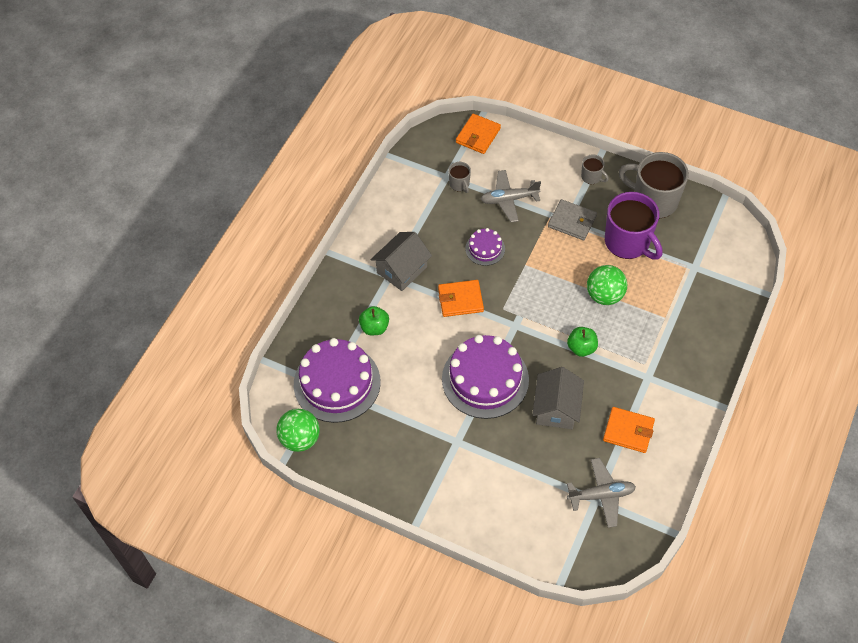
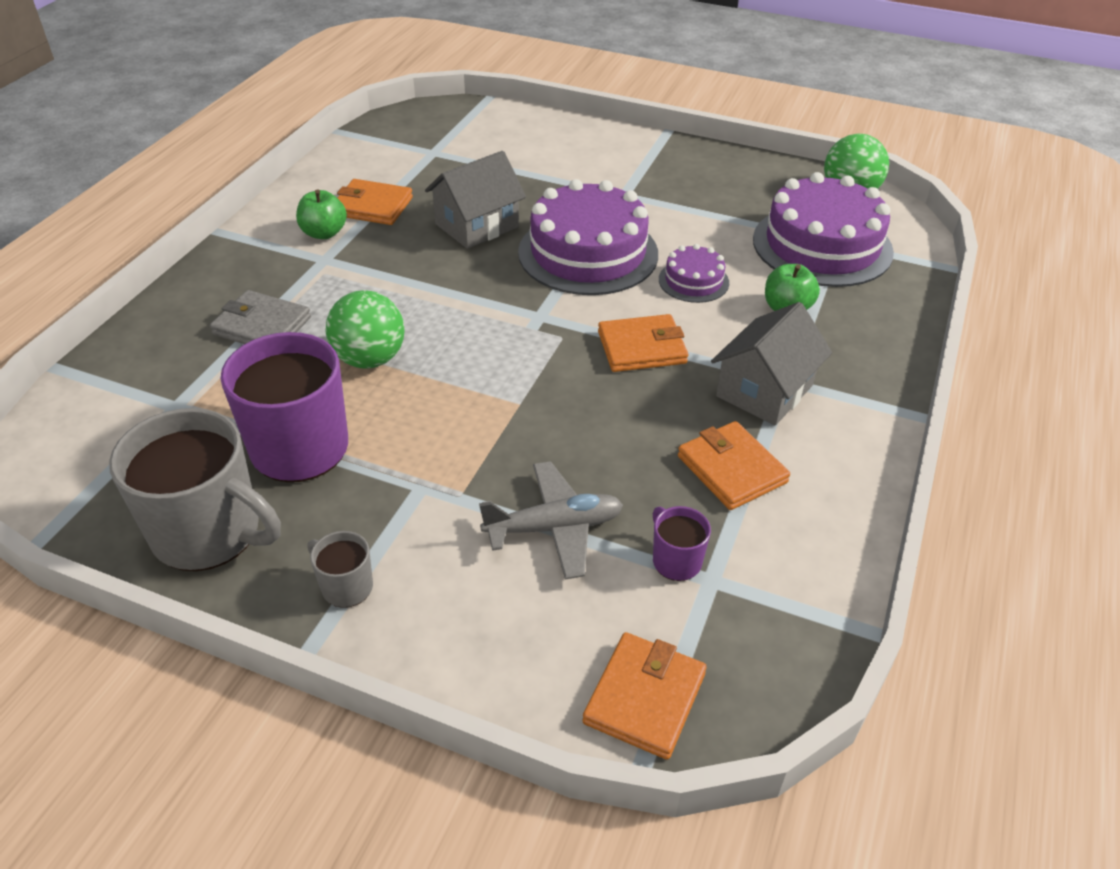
camera: 175 degrees right, 15 degrees down
grey mug [448,162,471,193] -> purple mug [653,506,711,581]
purple cake [465,228,505,266] -> purple cake moved to [659,244,729,303]
grey house [532,367,584,429] -> grey house turned 45 degrees clockwise [425,151,526,249]
grey wallet [548,199,597,240] -> grey wallet moved to [210,290,311,344]
green apple [567,327,598,357] -> green apple moved to [296,189,347,239]
grey plane [567,458,636,528] -> none
none -> orange wallet [678,421,790,510]

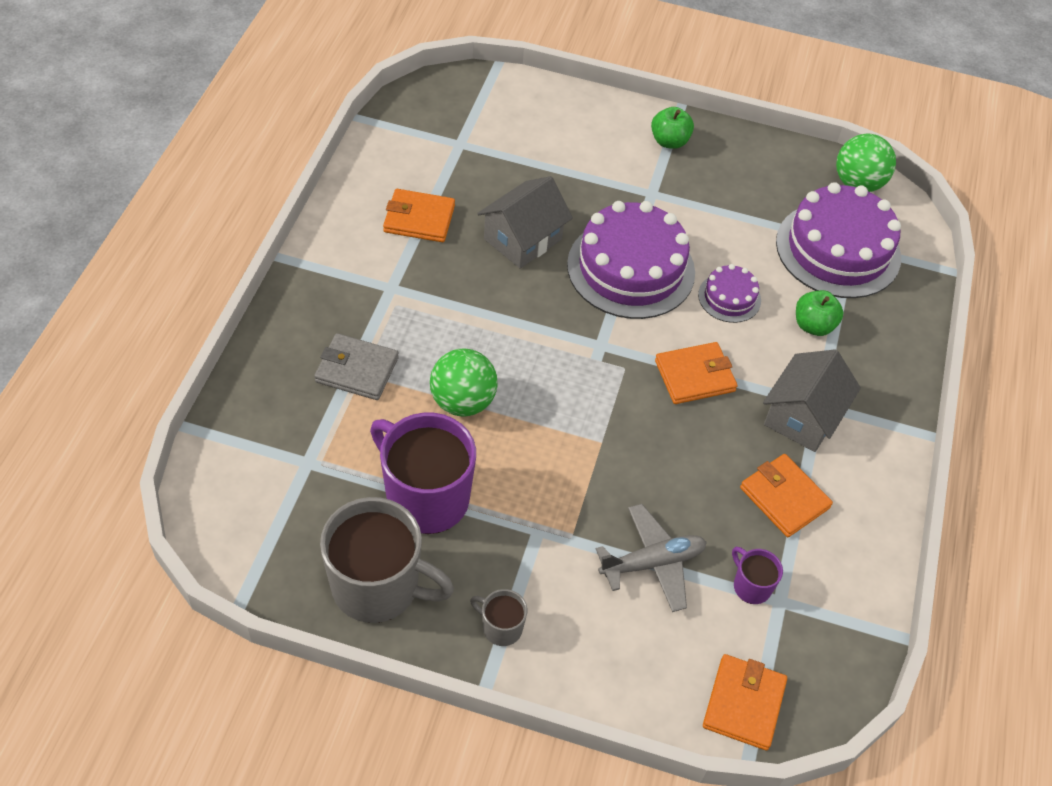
camera: 10 degrees left, 10 degrees up
green apple [296,189,347,239] -> green apple moved to [651,107,694,149]

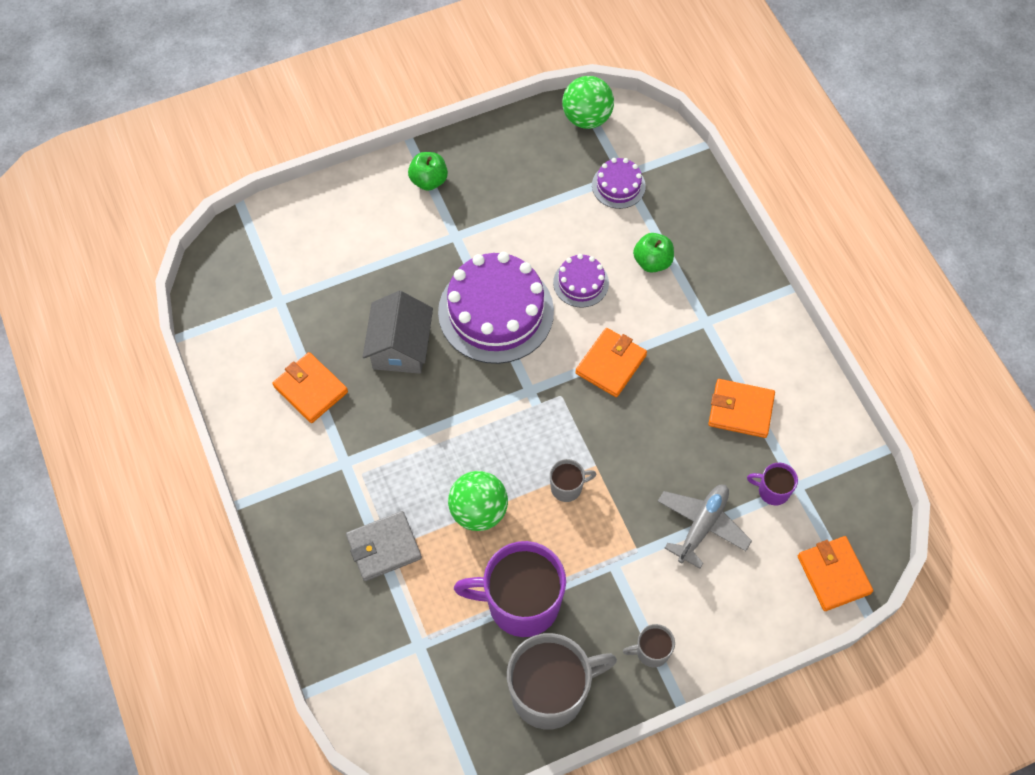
camera: 35 degrees left, 10 degrees up
orange wallet [383,189,455,242] -> orange wallet turned 75 degrees clockwise [273,352,348,423]
grey house [763,349,861,452] -> none
purple cake [776,182,901,298] -> purple cake [592,158,646,209], size x0.49
none -> grey mug [550,459,596,502]

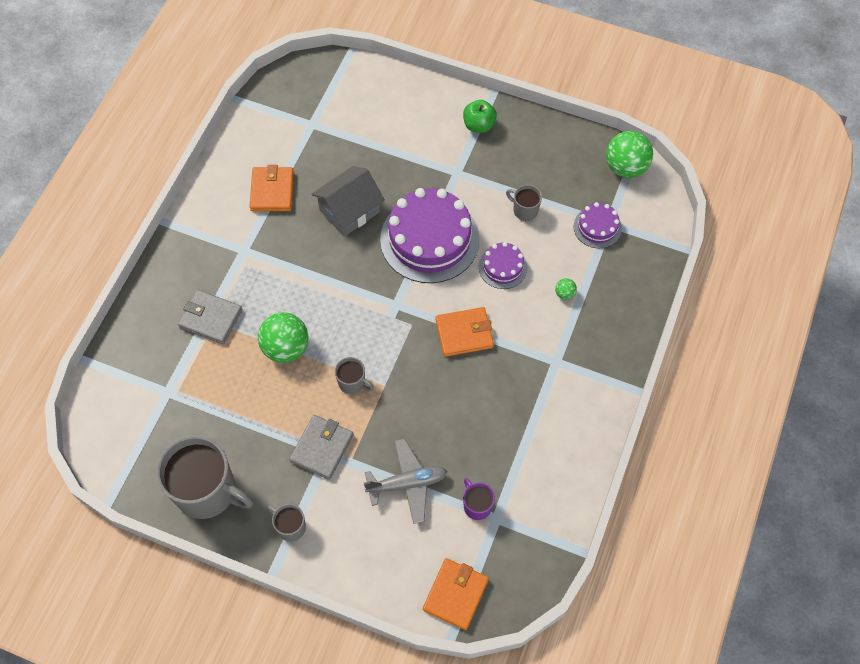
camera: 45 degrees right, 0 degrees up
purple mug [454,541,566,637] -> none
green apple [633,233,674,273] -> green ball [555,278,577,300]
orange wallet [708,379,775,438] -> none
none -> grey wallet [289,415,354,480]
none -> grey mug [506,185,542,221]

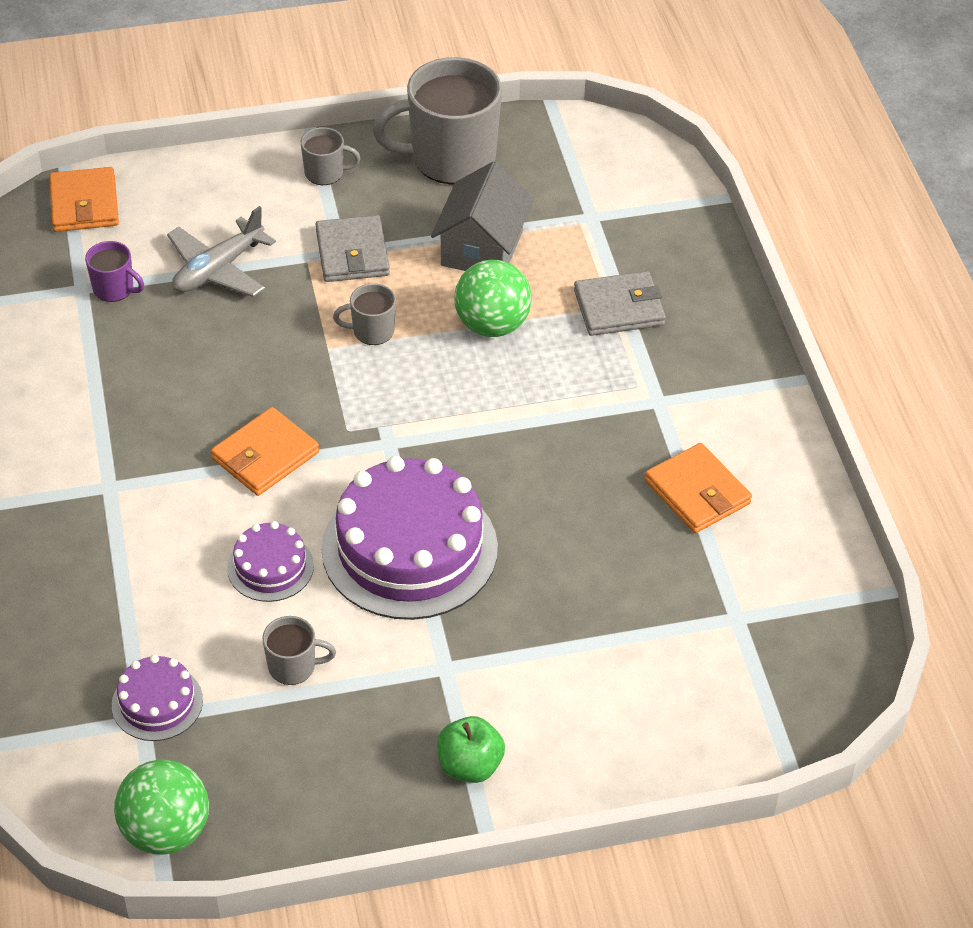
camera: 145 degrees right, 15 degrees down
grey house [312,166,385,237] -> grey house moved to [431,161,534,271]
green ball [555,278,577,300] -> none

